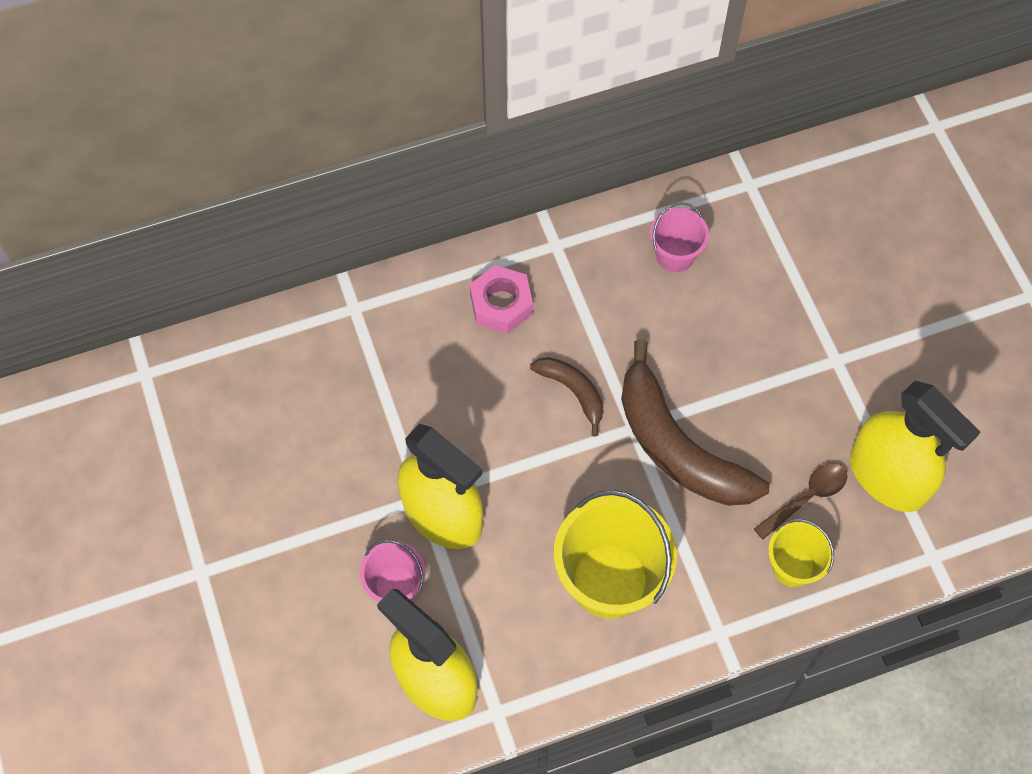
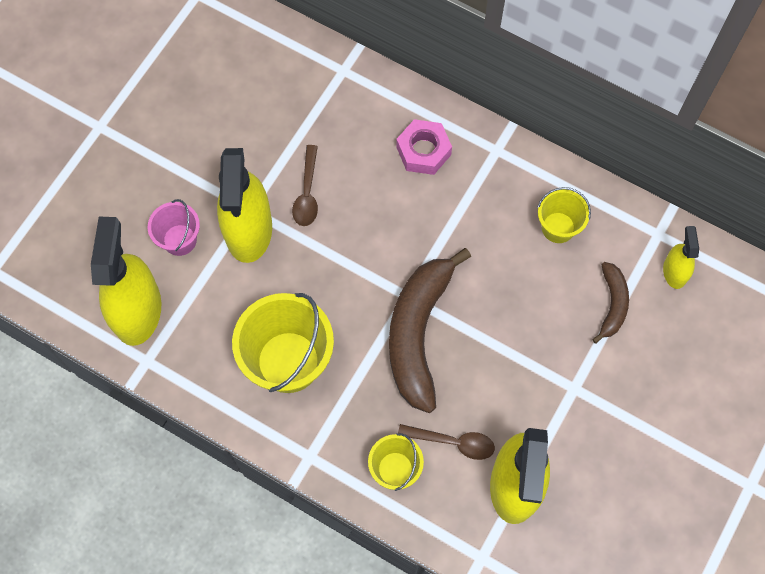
camera: 50 degrees right, 5 degrees up
brown banana [530,357,603,437] -> brown banana moved to [592,262,629,344]
pink bucket [650,202,709,272] -> yellow bucket [537,187,591,243]
none -> brown spoon [292,145,318,226]
none -> yellow spray bottle [663,226,699,289]

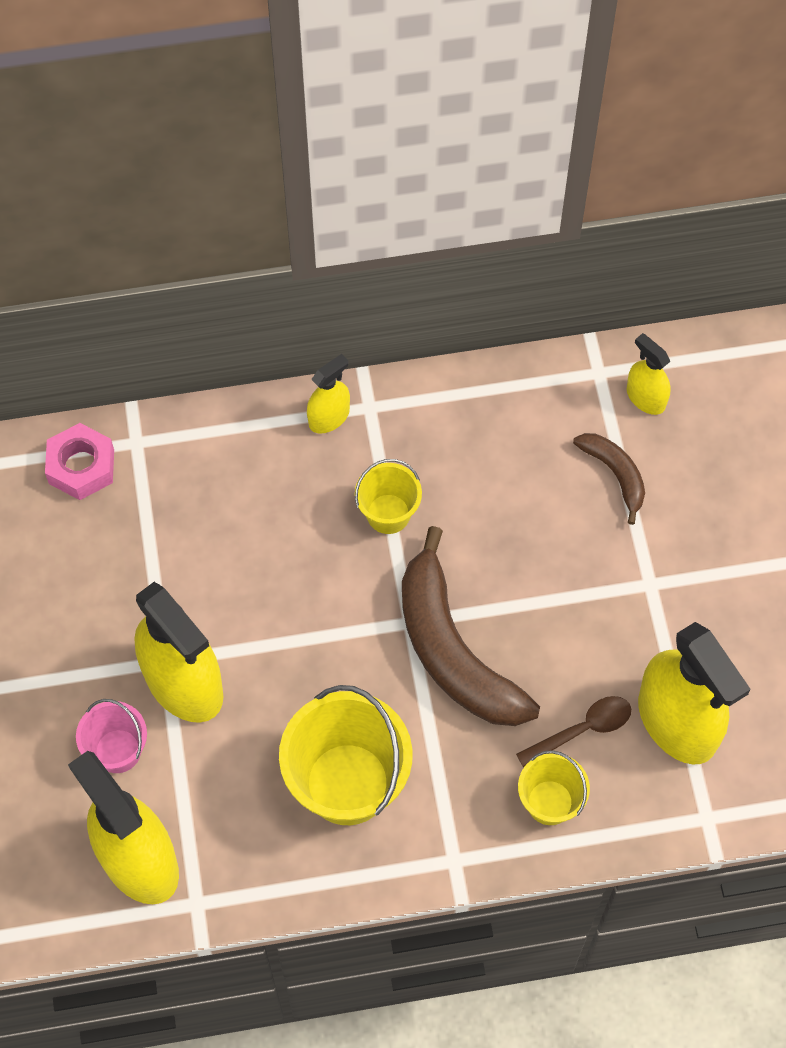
camera: 40 degrees left, 5 degrees down
brown spoon [292,145,318,226] -> none
pink nut [396,119,452,175] -> pink nut moved to [45,423,114,500]
yellow bucket [537,187,591,243] -> yellow bucket moved to [355,459,422,534]
none -> yellow spray bottle [307,354,350,434]

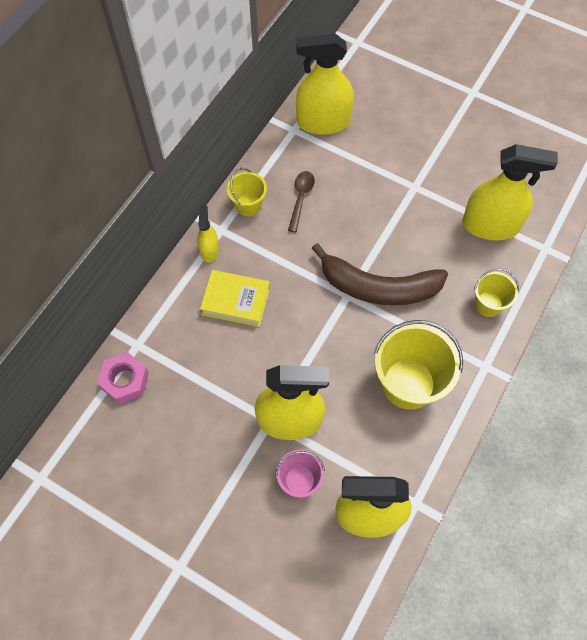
camera: 50 degrees left, 0 degrees up
yellow bucket [355,459,422,534] -> yellow bucket moved to [227,168,267,216]
brown spoon [516,696,631,768] -> brown spoon moved to [288,171,315,232]
brown banana [573,433,645,525] -> none
yellow spray bottle [627,333,671,415] -> yellow spray bottle [296,33,354,135], size x1.99
none -> yellow book [200,270,270,327]

